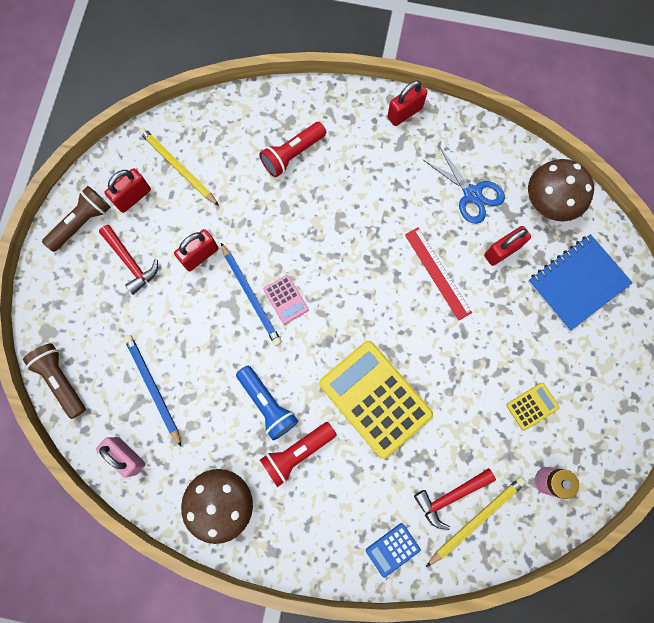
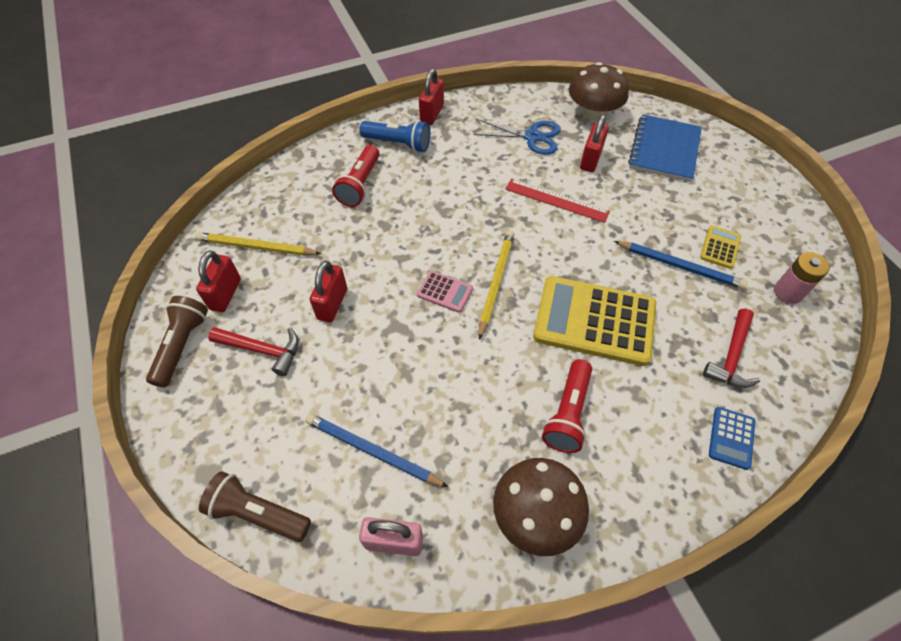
camera: 35 degrees left, 20 degrees down
blue pencil [221,243,282,346] -> blue pencil moved to [614,241,748,289]
blue flashlight [236,366,298,440] -> blue flashlight moved to [359,120,430,153]
yellow pencil [426,477,526,567] -> yellow pencil moved to [479,230,515,340]

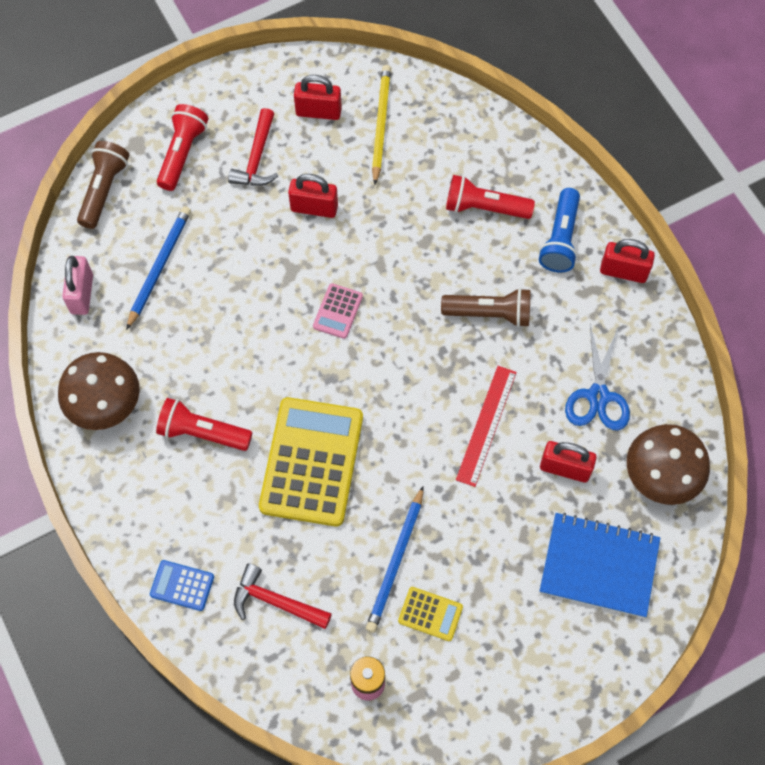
camera: 85 degrees right, 10 degrees up
brown flashlight [146,296,208,387] -> brown flashlight moved to [441,288,531,328]
yellow pencil [479,230,515,340] -> none
none -> red flashlight [157,104,208,191]

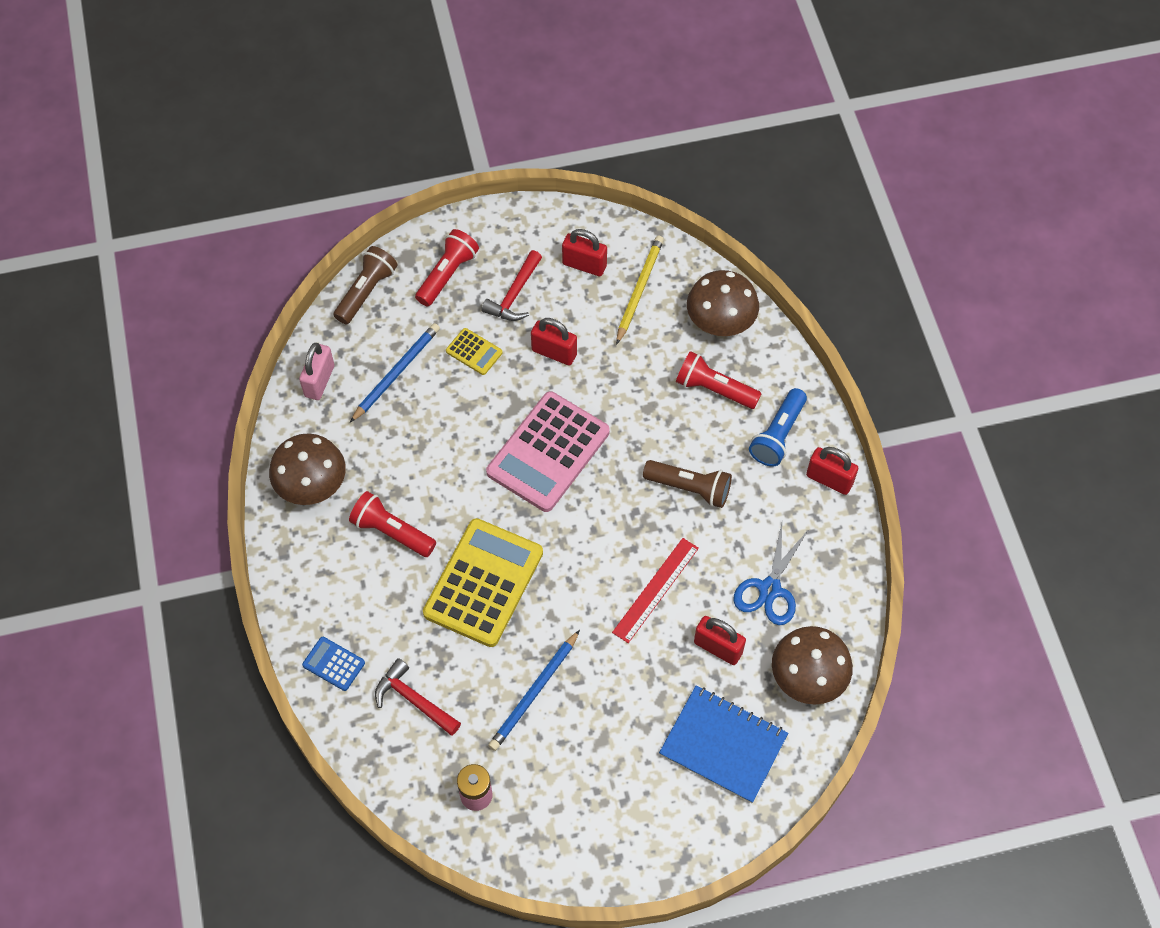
camera: 15 degrees right, 5 degrees down
pink calculator [313,283,363,339] -> pink calculator [486,391,610,512], size x2.26
yellow calculator [398,587,463,641] -> yellow calculator moved to [446,328,503,375]
none -> brown mushroom [687,270,759,336]

